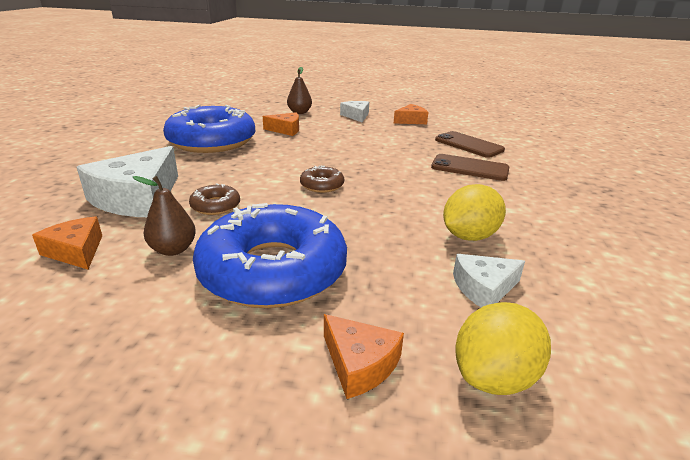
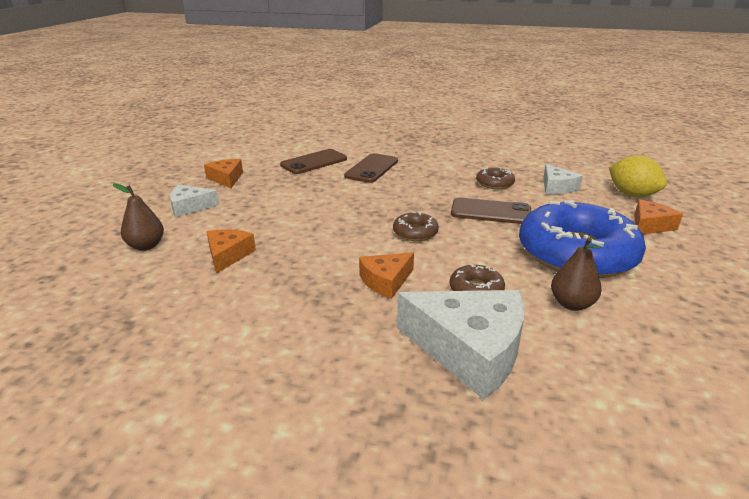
camera: 85 degrees left, 0 degrees up
orange cheese [32,216,102,269] -> orange cheese moved to [359,252,414,299]
blue donut [163,105,255,153] -> none
yellow lemon [443,184,506,241] -> brown donut [476,167,515,189]
none -> brown phone [451,197,531,224]

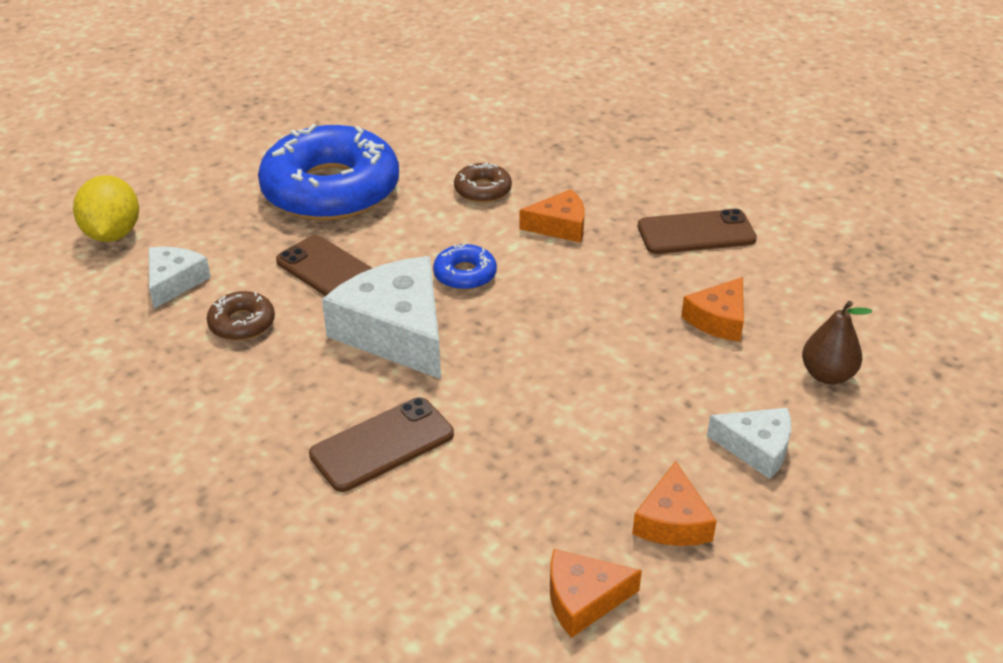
camera: 150 degrees left, 10 degrees up
brown phone [280,149,347,174] -> brown phone moved to [638,209,757,254]
brown donut [393,212,439,241] -> blue donut [433,243,497,290]
white cheese [397,290,524,400] -> white cheese moved to [322,256,441,379]
brown pear [551,237,601,311] -> none
orange cheese [634,199,683,234] -> orange cheese moved to [550,549,642,638]

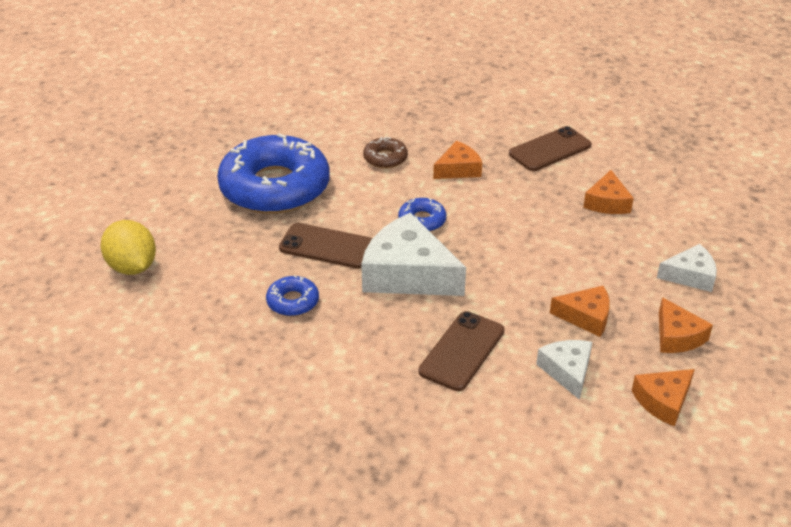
camera: 25 degrees left, 0 degrees up
white cheese [149,247,211,309] -> white cheese moved to [536,340,592,400]
brown donut [207,291,275,341] -> blue donut [266,275,319,316]
brown pear [802,301,872,384] -> none
none -> orange cheese [550,286,610,337]

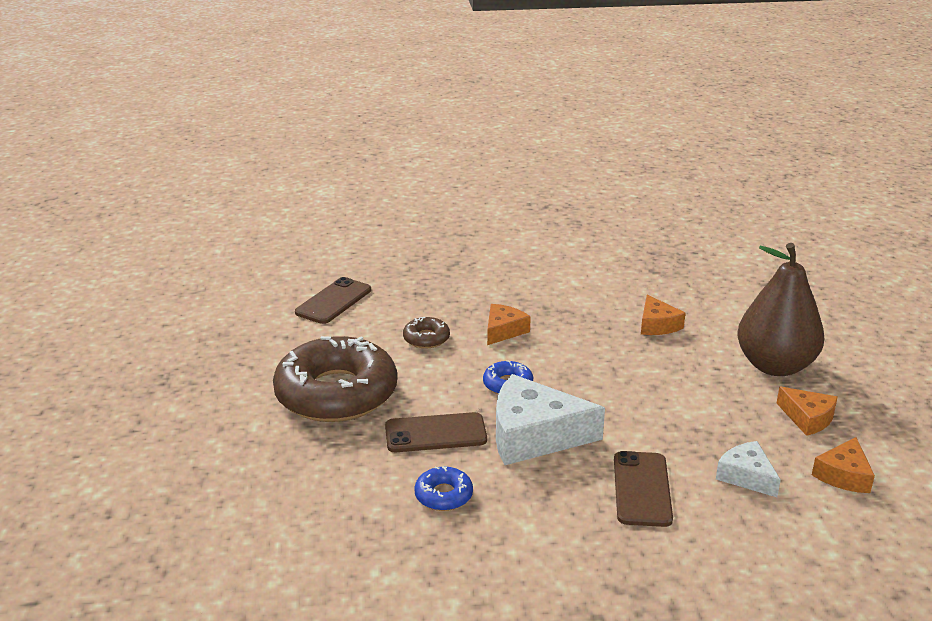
camera: 25 degrees left, 10 degrees down
yellow lemon [101,220,156,275] -> none
blue donut [217,133,330,214] -> brown donut [273,336,397,422]
brown phone [509,126,591,171] -> brown phone moved to [295,277,371,324]
orange cheese [550,286,610,337] -> none
white cheese [657,244,717,292] -> brown pear [737,243,824,376]

